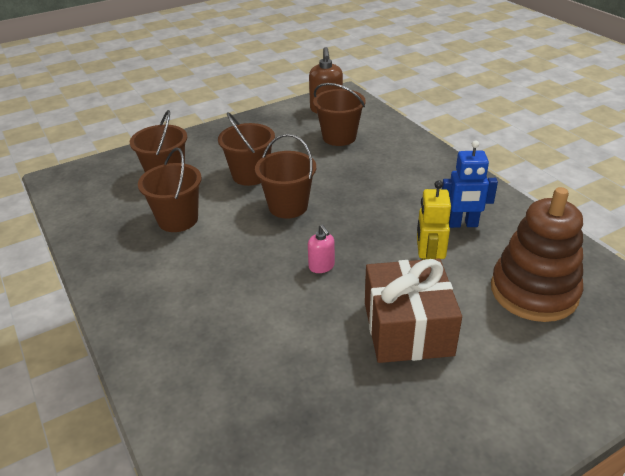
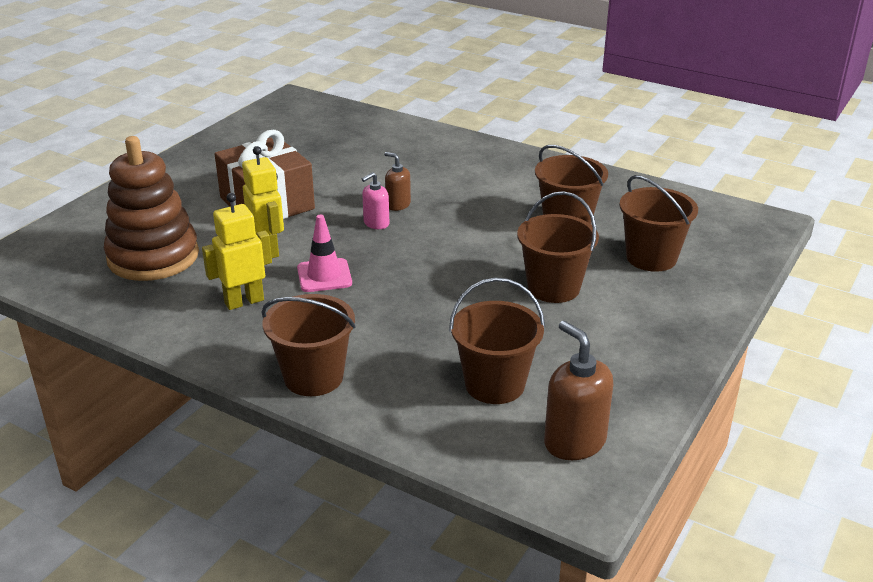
camera: 150 degrees right, 5 degrees down
brown bucket [255,134,316,218] -> brown bucket moved to [261,294,356,396]
pink soap dispenser [308,224,335,273] -> pink soap dispenser turned 75 degrees counterclockwise [362,172,389,229]
blue robot [442,140,498,228] -> yellow robot [202,193,272,310]
none -> pink traffic cone [297,215,352,292]
none -> brown soap dispenser [384,152,411,211]

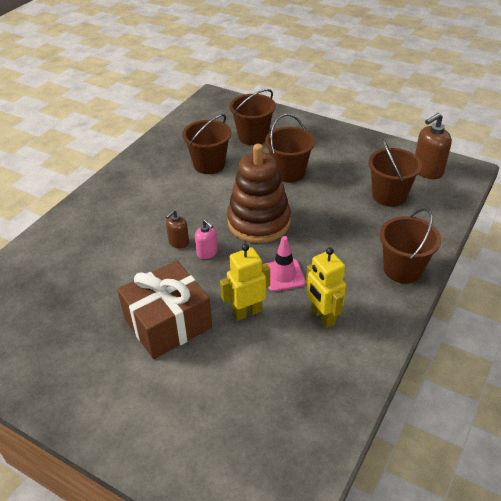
camera: 90 degrees left, 10 degrees up
brown stacking toy [104,136,199,281] -> brown stacking toy moved to [227,144,291,243]

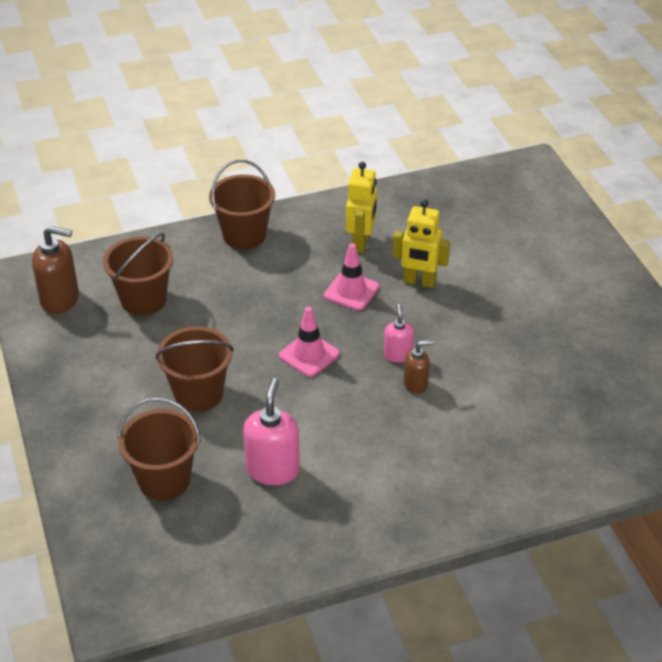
camera: 140 degrees left, 0 degrees up
brown gift [117,260,212,359] -> none
brown bucket [182,114,231,174] -> pink soap dispenser [243,378,300,485]
brown stacking toy [227,144,291,243] -> pink traffic cone [279,307,340,377]

